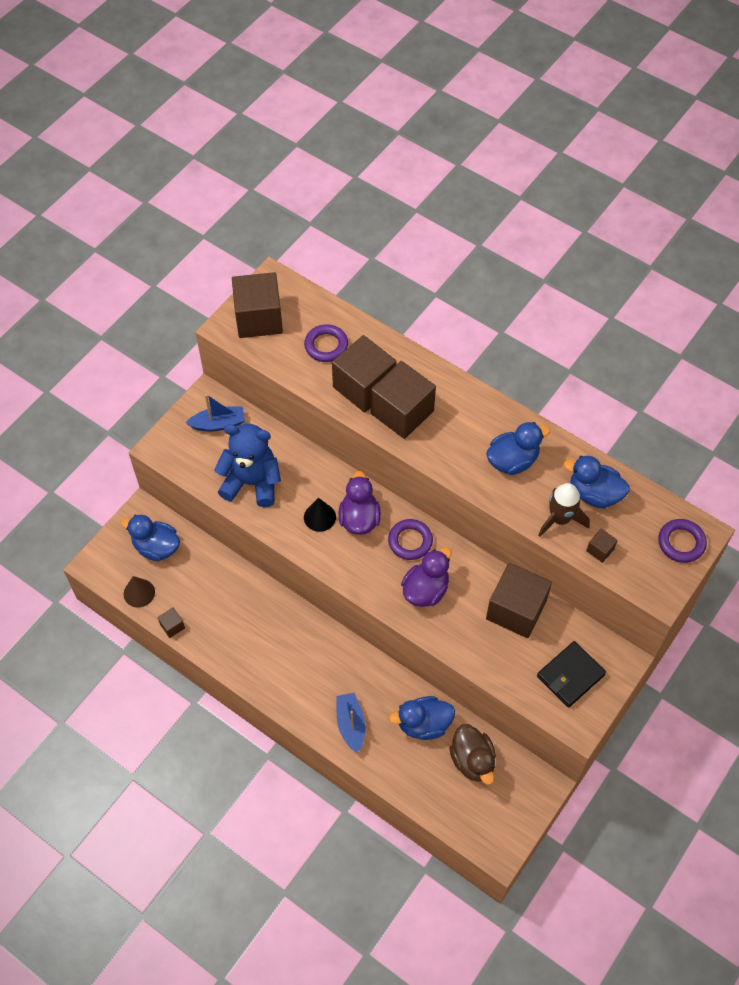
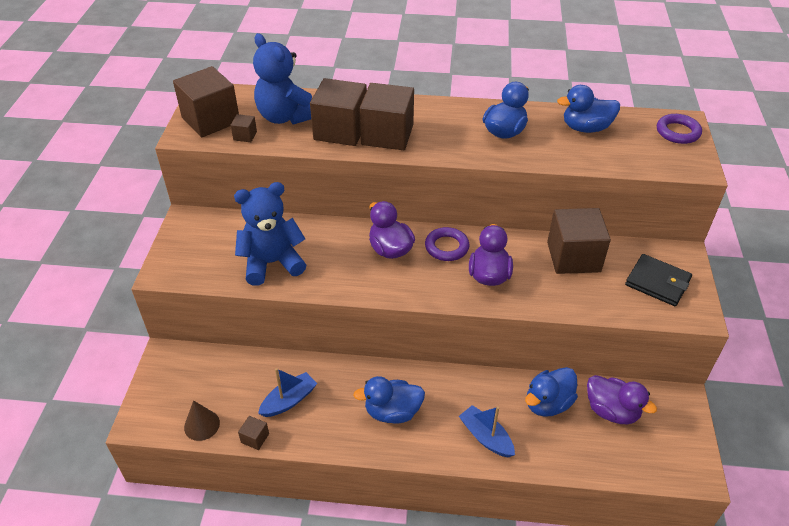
camera: 30 degrees left, 15 degrees down
blue duck [121,515,180,561] -> blue duck moved to [353,376,425,424]
blue boat [186,394,245,431] -> blue boat moved to [258,368,317,417]
purple ring [304,324,348,362] -> blue teddy bear [253,33,312,125]
black cone [304,498,336,532] -> none
brown duck [449,724,496,785] -> purple duck [587,375,657,424]
black wallet [537,641,606,708] -> black wallet turned 75 degrees counterclockwise [625,254,692,306]
brown rocket [538,483,590,537] -> none
brown cube [586,529,618,563] -> brown cube moved to [230,114,257,142]

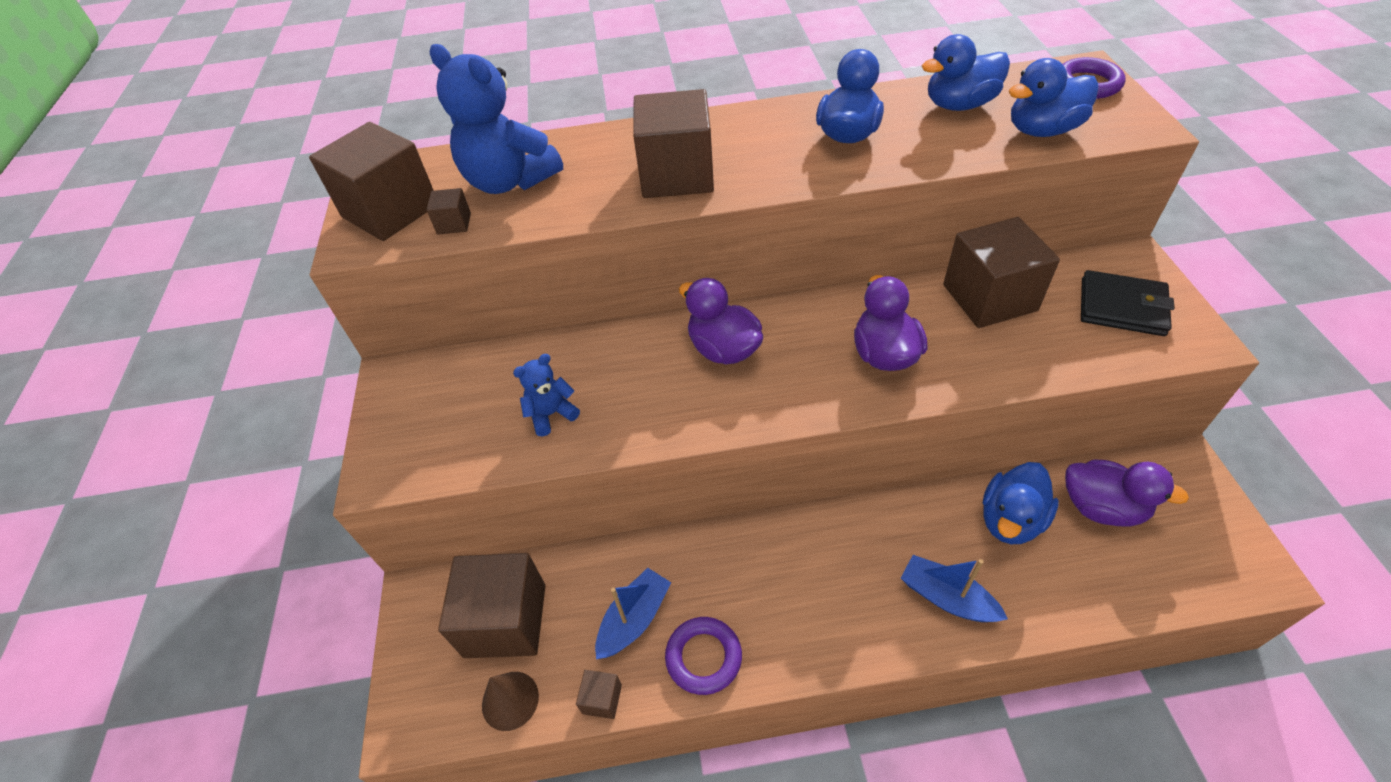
camera: 10 degrees left, 5 degrees up
blue teddy bear [234,182,306,286] -> blue teddy bear [513,354,580,437], size x0.50
brown cube [310,78,367,146] -> brown cube moved to [438,553,545,658]
blue duck [353,376,425,424] -> blue duck moved to [1009,58,1099,137]
purple ring [425,227,469,261] -> purple ring moved to [665,617,742,695]

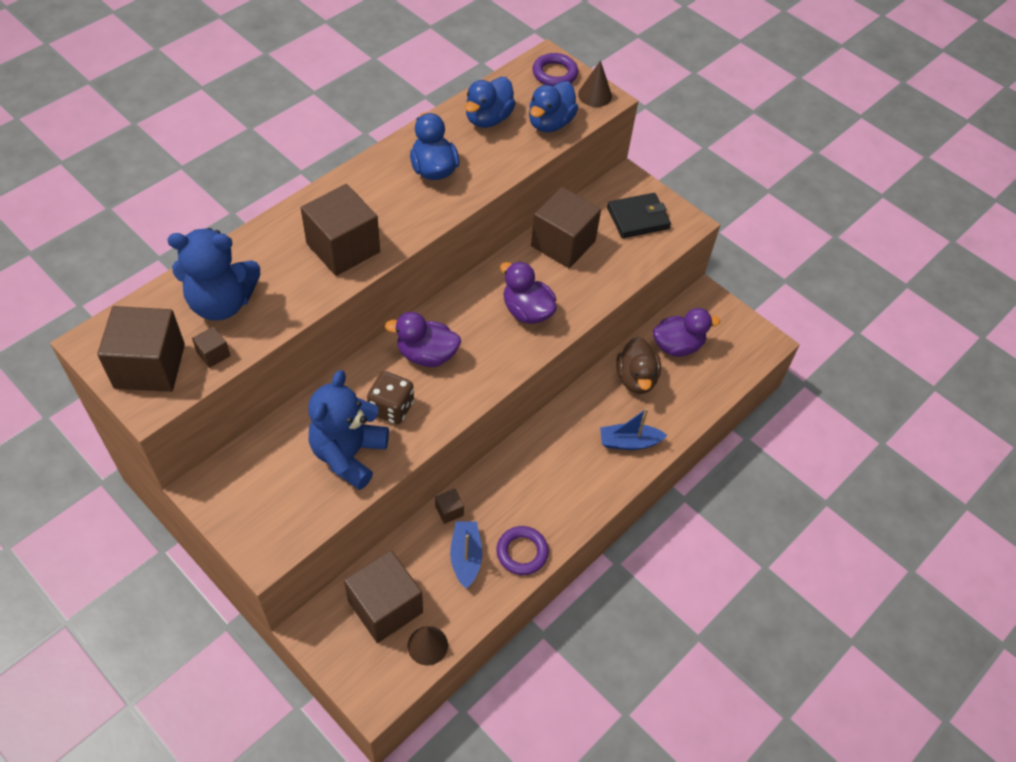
camera: 45 degrees left, 5 degrees up
blue teddy bear [513,354,580,437] -> blue teddy bear [308,370,389,490], size x1.98
brown cube [576,670,622,719] -> brown cube moved to [435,489,464,524]
blue duck [983,462,1059,544] -> brown duck [616,337,661,394]
none -> brown dice [367,371,414,424]
none -> brown cone [578,61,612,107]

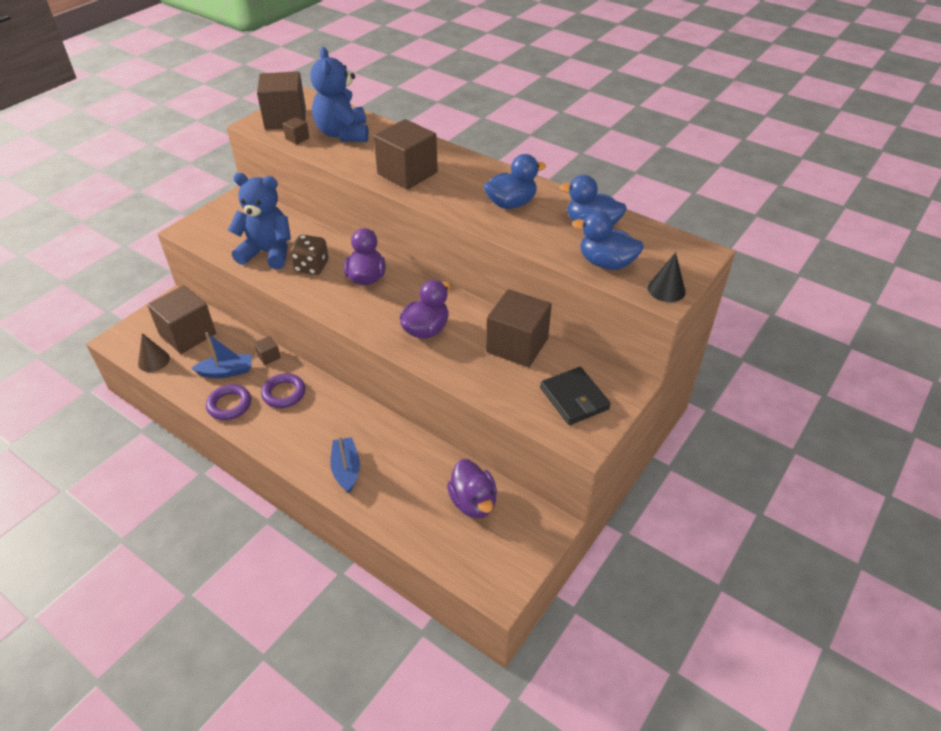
camera: 85 degrees right, 10 degrees down
purple ring [532,53,578,86] -> purple ring moved to [261,373,305,408]
brown cone [578,61,612,107] -> black cone [648,252,686,302]
brown duck [616,337,661,394] -> none

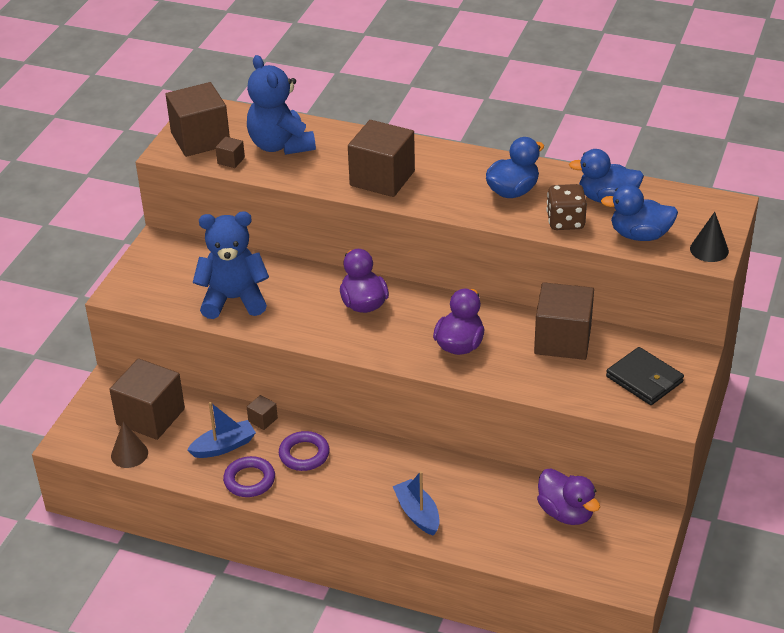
camera: 15 degrees left, 5 degrees down
brown dice [290,235,329,275] -> brown dice moved to [546,184,587,230]

